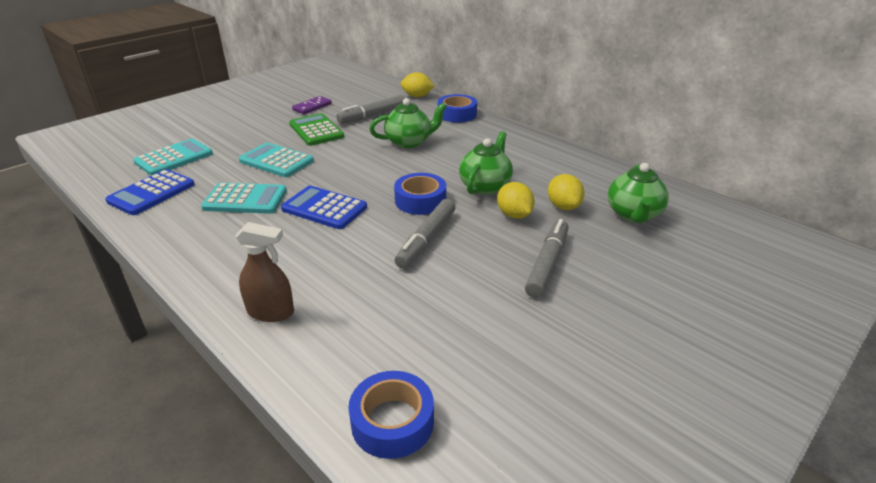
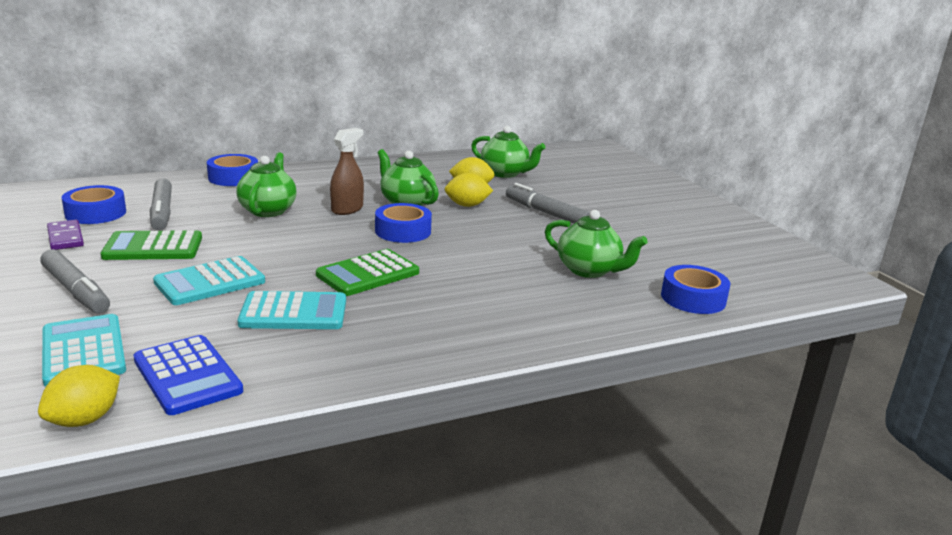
camera: 70 degrees left, 10 degrees down
turquoise calculator [201,183,287,214] -> turquoise calculator turned 60 degrees clockwise [237,291,346,329]
brown spray bottle [235,222,294,322] -> brown spray bottle moved to [330,128,364,215]
blue calculator [281,186,367,229] -> green calculator [316,249,419,296]
grey marker [395,199,456,269] -> grey marker moved to [40,249,110,314]
yellow lemon [401,72,435,97] -> yellow lemon moved to [38,365,120,427]
none -> blue tape [61,185,126,224]
none -> green teapot [545,210,648,278]

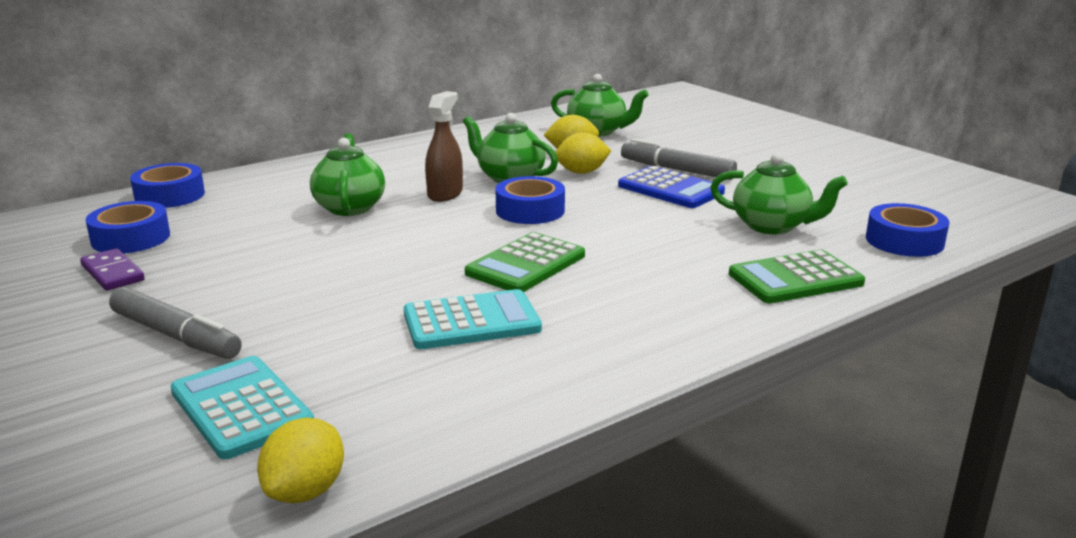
camera: 10 degrees left, 0 degrees up
green calculator [100,230,202,260] -> green calculator moved to [729,250,865,303]
blue calculator [133,335,243,415] -> blue calculator moved to [618,166,725,208]
grey marker [150,178,172,230] -> none
turquoise calculator [153,256,265,305] -> none
blue tape [207,154,258,186] -> blue tape moved to [130,163,205,208]

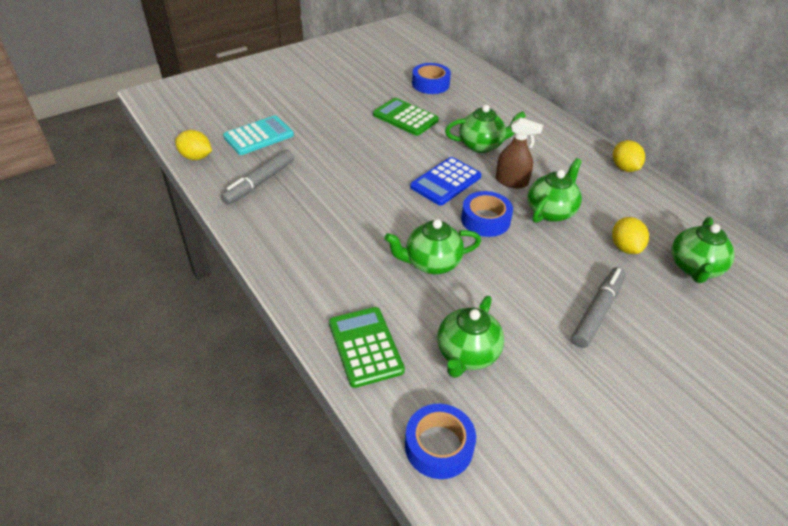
camera: 90 degrees right, 20 degrees up
purple domino [80,248,144,290] -> none
grey marker [109,287,242,359] -> grey marker moved to [221,150,294,205]
blue tape [130,163,205,208] -> none
turquoise calculator [404,289,542,349] -> none
green calculator [465,232,585,292] -> green calculator moved to [373,98,439,136]
yellow lemon [555,132,611,174] -> yellow lemon moved to [613,140,645,172]
blue calculator [618,166,725,208] -> blue calculator moved to [410,157,481,206]
none -> green teapot [385,219,481,274]

